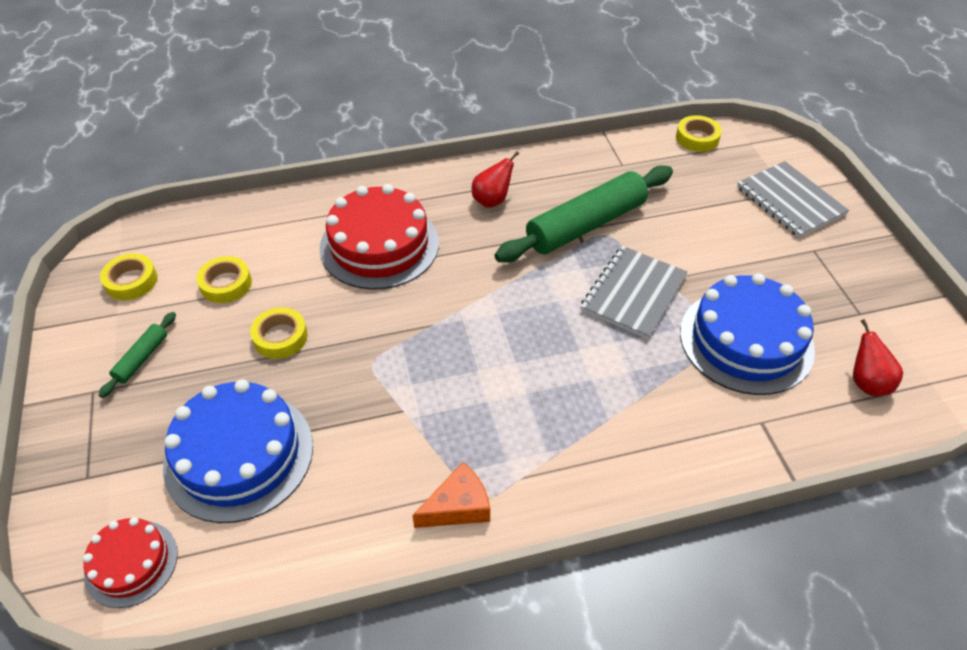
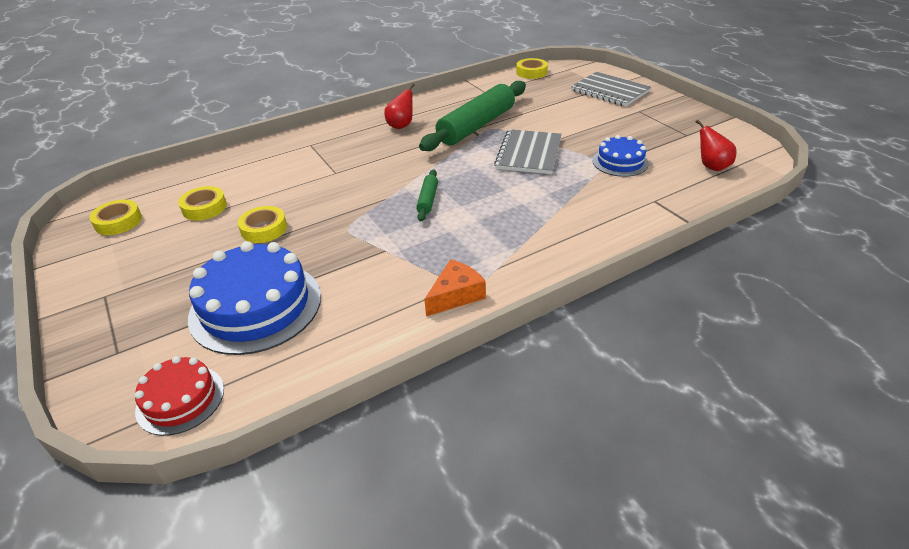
camera: 15 degrees left, 10 degrees down
green rolling pin [99,312,176,398] -> green rolling pin moved to [416,169,438,221]
red cake [320,184,439,290] -> none
blue cake [680,273,815,395] -> blue cake [592,135,649,177], size x0.56

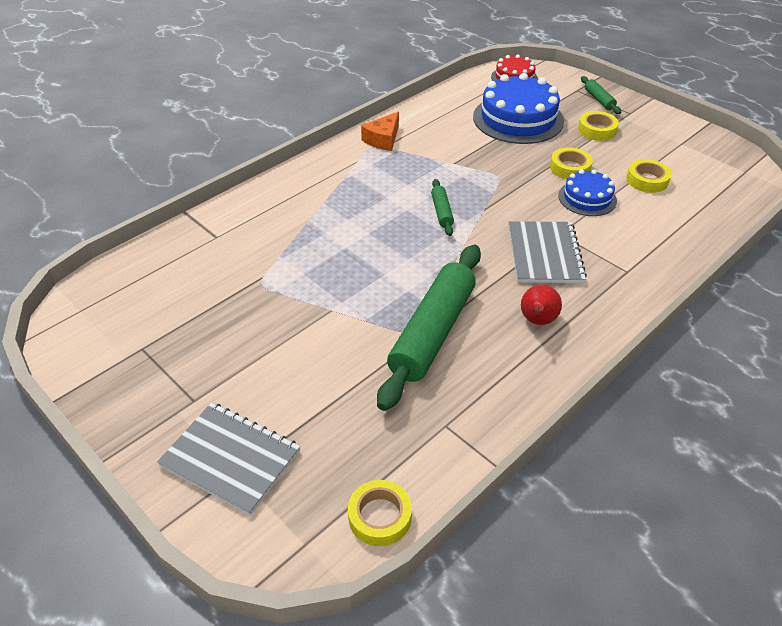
camera: 165 degrees right, 5 degrees up
yellow tape [89,200,142,235] -> yellow tape moved to [578,111,619,141]
grey notebook [494,129,562,174] -> grey notebook moved to [509,221,587,283]
blue cake [592,135,649,177] -> blue cake moved to [558,169,617,216]
red pear [696,120,737,171] -> none
none -> green rolling pin [581,76,621,114]

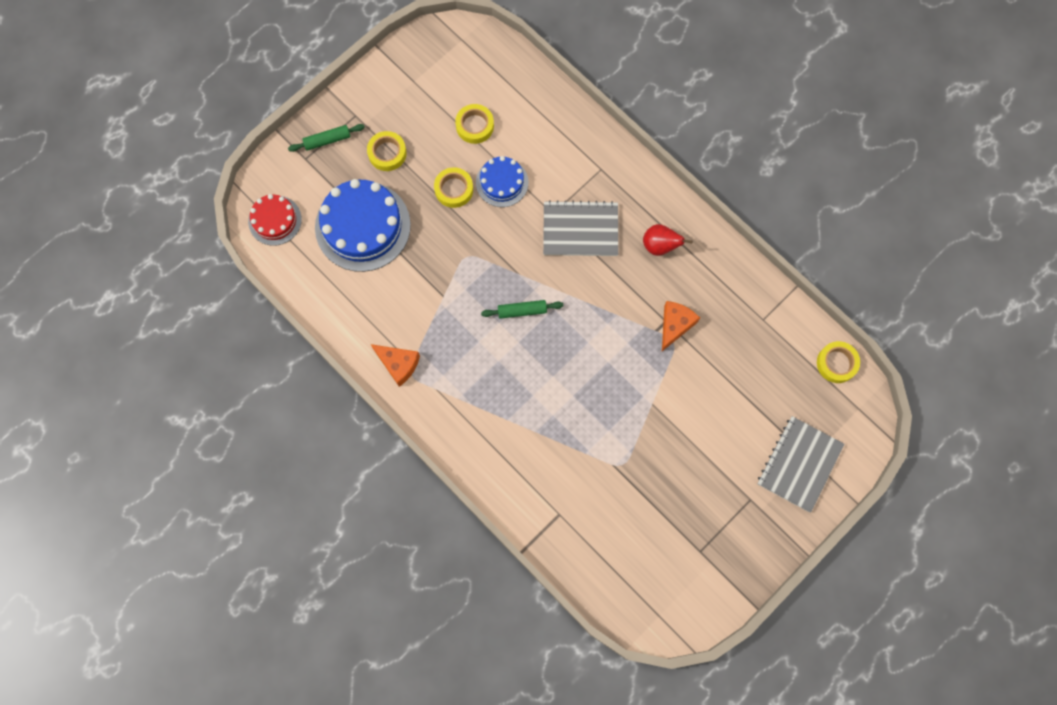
camera: 90 degrees left, 30 degrees up
green rolling pin [377,245,481,411] -> orange cheese [662,301,700,351]

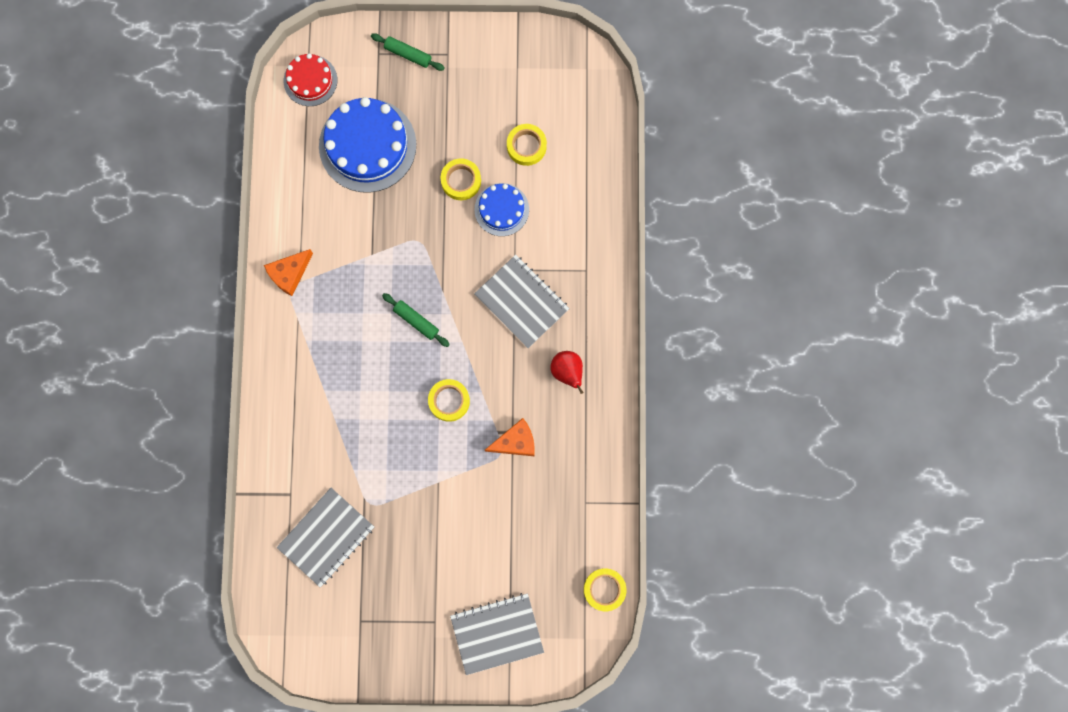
camera: 45 degrees right, 5 degrees up
yellow tape [367,131,407,171] -> yellow tape moved to [428,379,470,422]
orange cheese [371,344,420,387] -> orange cheese turned 60 degrees clockwise [264,249,313,296]
none -> grey notebook [277,488,374,588]

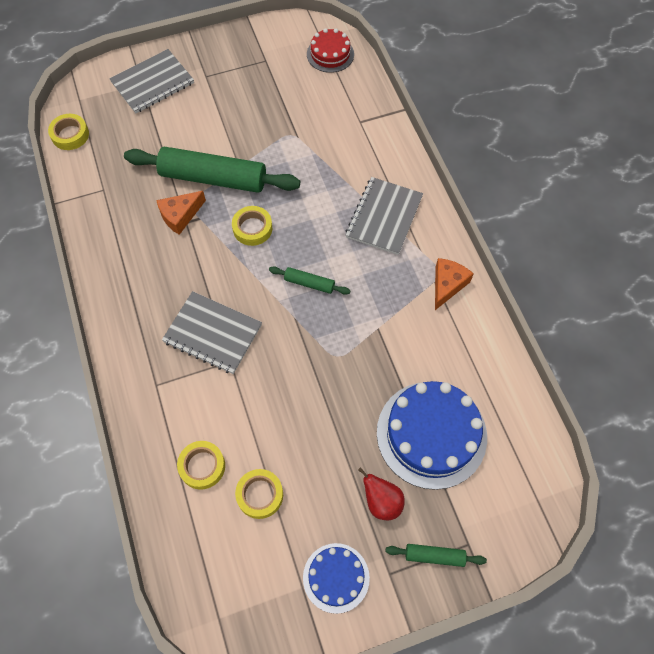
camera: 160 degrees right, 15 degrees down
grey notebook [277,488,374,588] -> grey notebook moved to [346,177,423,255]
red cake [284,53,337,106] -> red cake moved to [307,28,354,73]
yellow tape [441,158,481,200] -> yellow tape moved to [177,441,225,490]
blue cake [475,183,529,236] -> blue cake moved to [303,543,370,614]
red pear [551,351,583,394] -> red pear moved to [358,467,405,520]
none -> green rolling pin [124,147,300,193]

